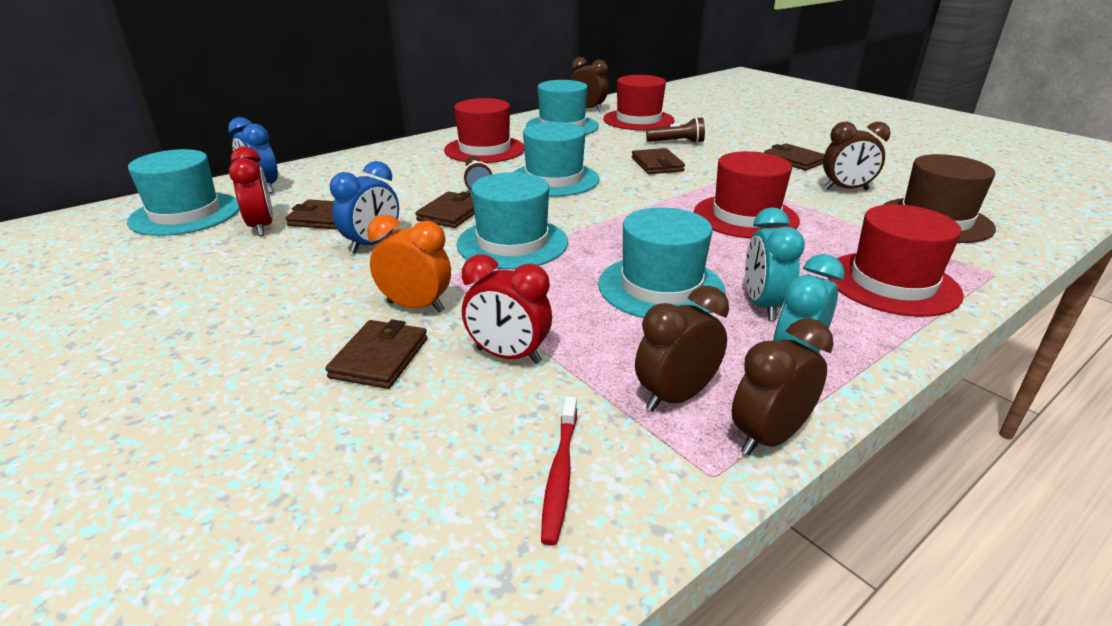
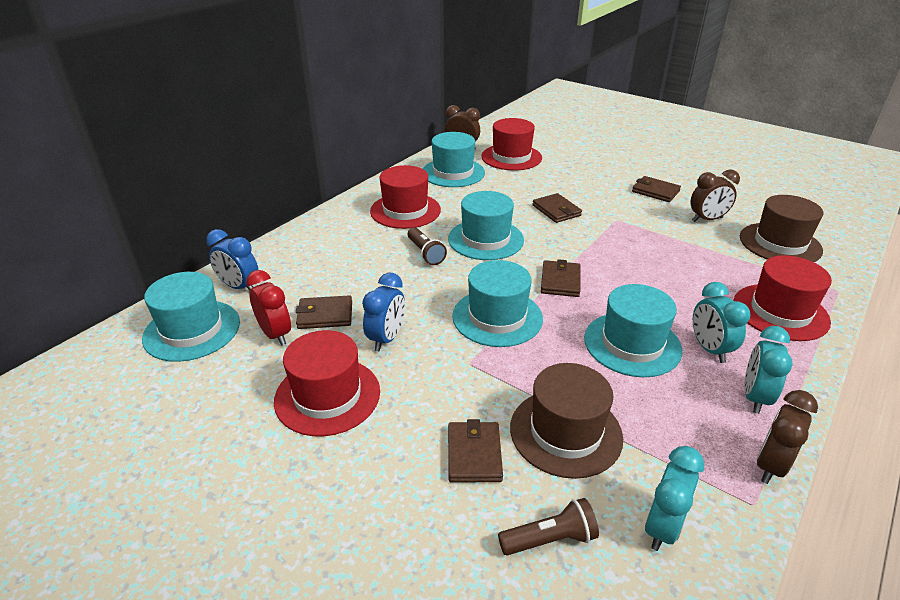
camera: 15 degrees left, 5 degrees up
orange clock [367,215,451,313] -> none
brown wallet [416,192,474,228] -> brown wallet moved to [541,259,580,297]
red clock [462,254,552,364] -> brown hat [510,363,623,479]
red toothbrush [541,396,577,546] -> turquoise clock [645,446,705,551]
brown clock [635,286,729,412] -> none
brown flashlight [646,117,705,143] -> brown flashlight moved to [498,498,599,556]
red hat [694,151,800,239] -> red hat moved to [274,330,380,436]

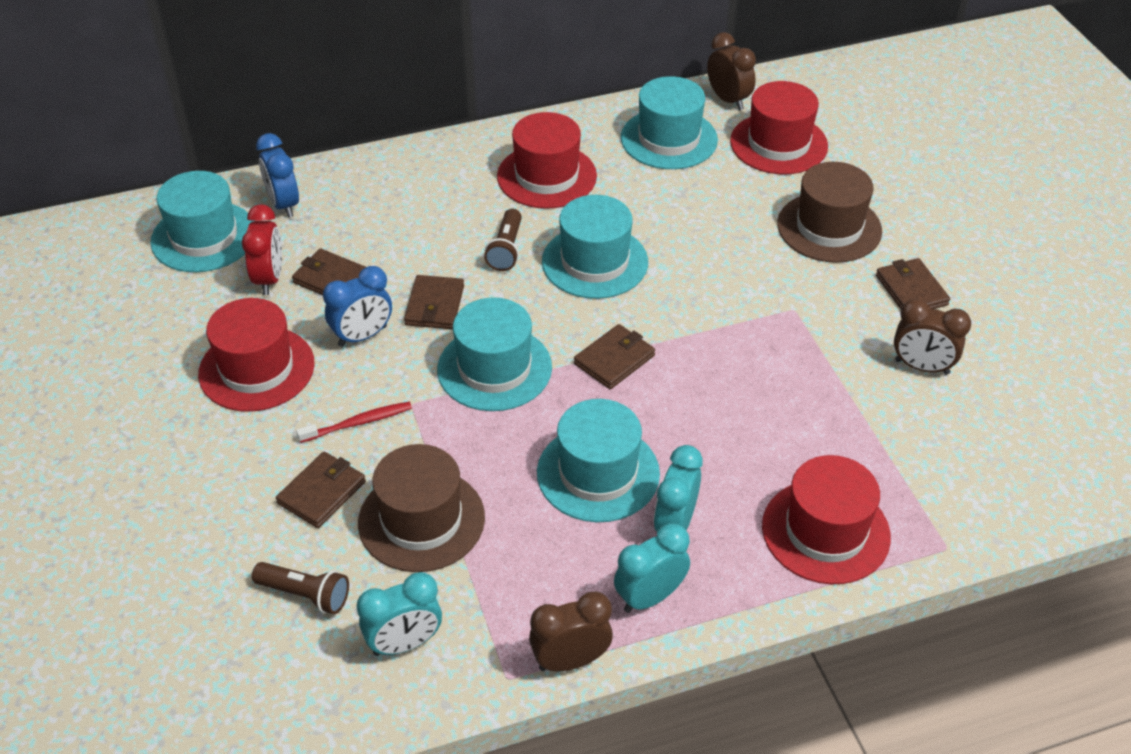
camera: 35 degrees right, 10 degrees up
brown wallet [532,193,582,223] -> brown wallet moved to [404,275,464,329]
brown hat [740,195,823,262] -> brown hat moved to [777,162,882,263]
none -> red toothbrush [296,402,412,443]

